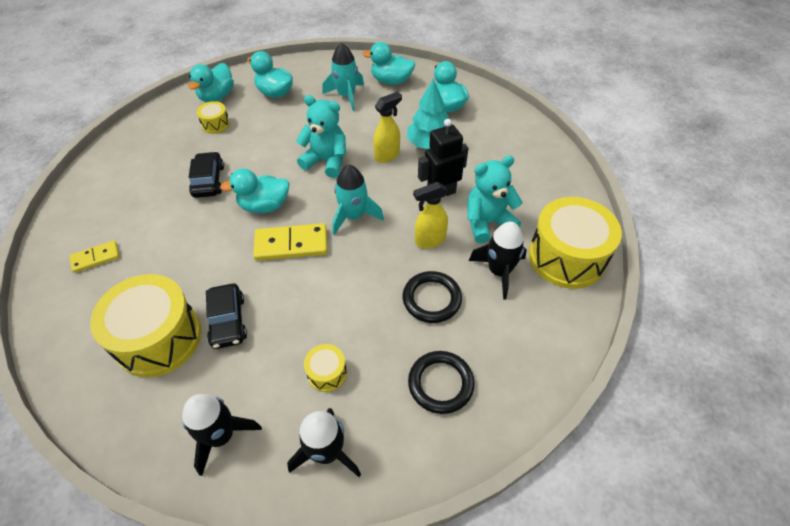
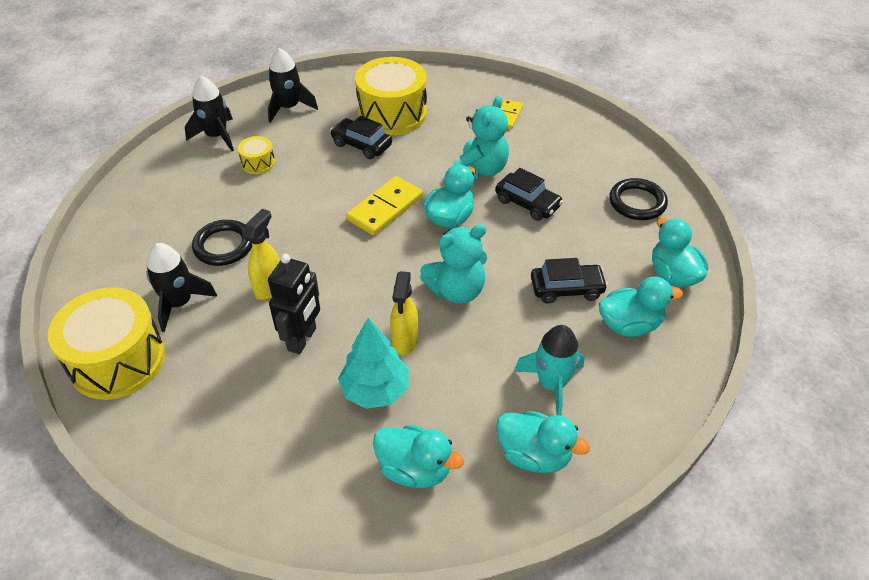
camera: 135 degrees right, 5 degrees down
yellow drum [197,101,230,134] -> none
turquoise rocket [332,165,384,235] -> none
turquoise duck [363,42,415,85] -> turquoise duck turned 60 degrees clockwise [496,411,590,473]
black ring [408,351,475,414] -> black ring moved to [609,178,668,220]
turquoise teddy bear [467,156,523,243] -> turquoise teddy bear moved to [453,96,509,179]
none -> black car [531,258,608,304]

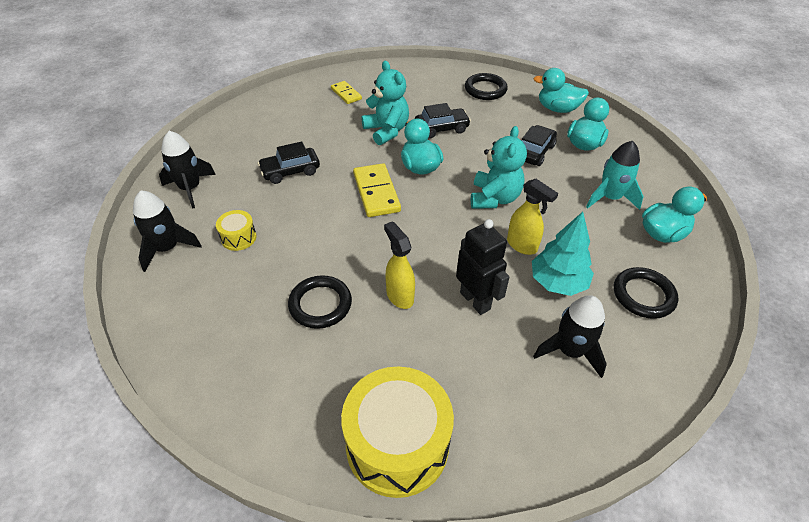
camera: 55 degrees left, 0 degrees up
black rocket [146,243,217,332] -> black rocket moved to [533,295,607,378]
yellow drum [355,57,427,135] -> none
turquoise duck [373,425,464,488] -> black ring [614,267,678,319]

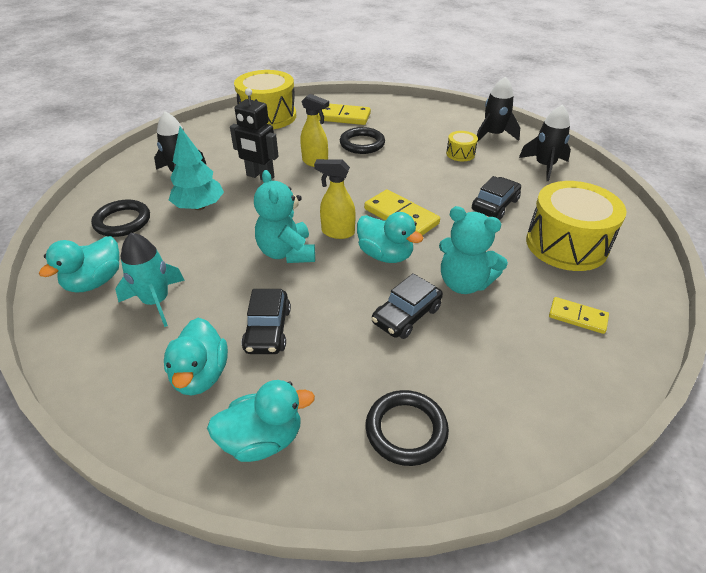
camera: 150 degrees right, 5 degrees down
yellow spray bottle [507,179,558,255] -> yellow spray bottle moved to [314,159,356,239]
none -> yellow domino [318,104,371,125]
none -> yellow drum [526,181,626,271]

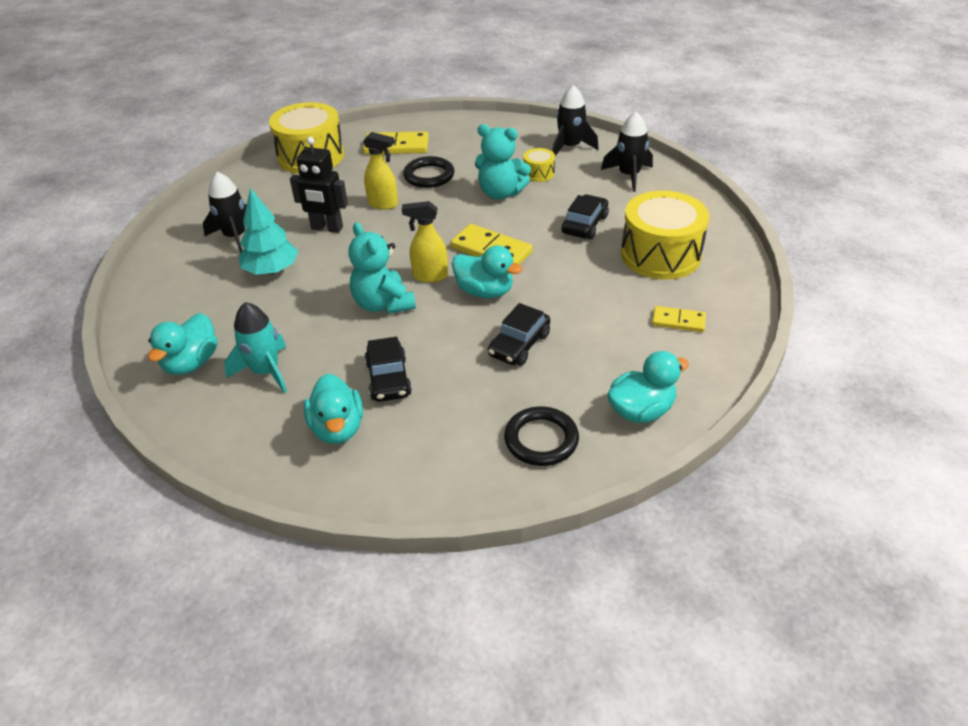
camera: 10 degrees left, 0 degrees up
black ring [91,200,150,237] -> none
turquoise duck [207,380,315,462] -> turquoise duck moved to [607,351,689,423]
turquoise teddy bear [439,206,508,294] -> turquoise teddy bear moved to [475,124,531,200]

